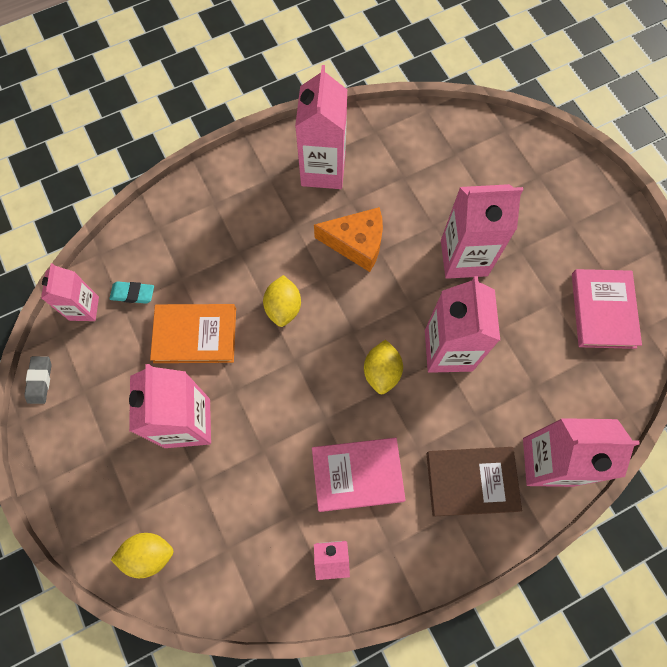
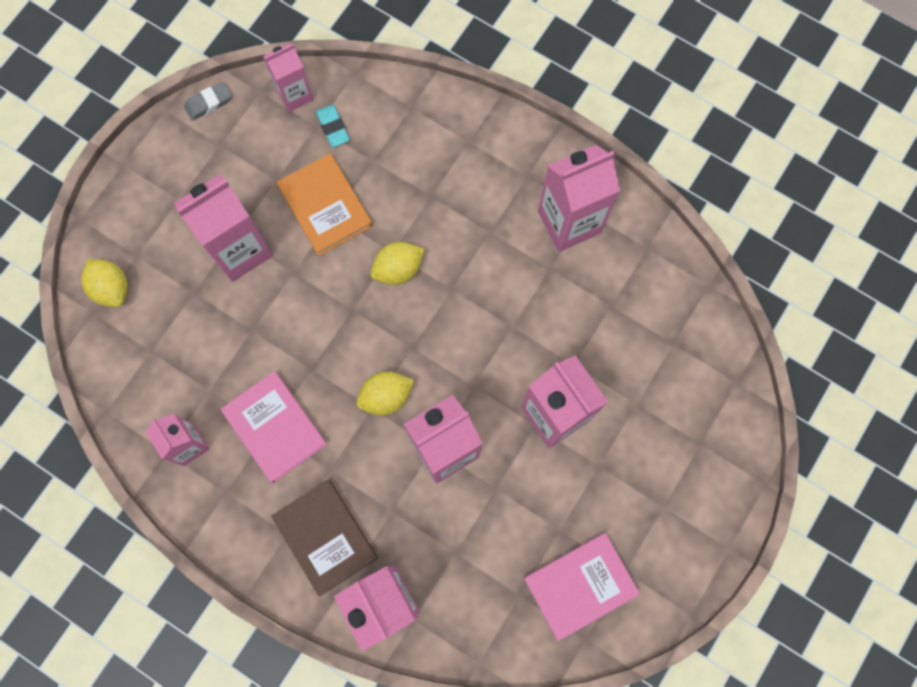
camera: 60 degrees right, 5 degrees up
orange cheese [314,207,383,272] -> none

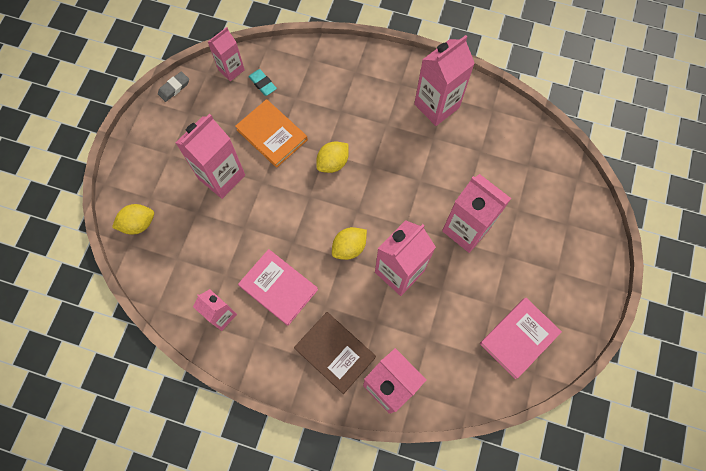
camera: 15 degrees left, 5 degrees down
yellow lemon [81,259,128,307] -> yellow lemon turned 60 degrees counterclockwise [112,204,154,235]

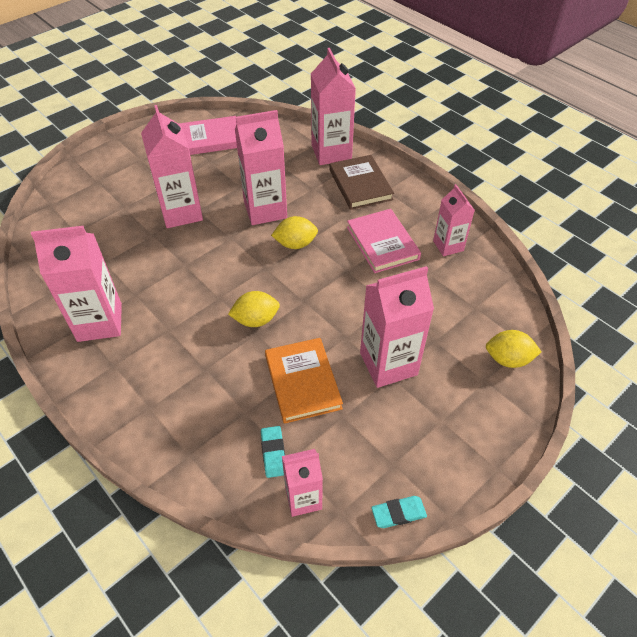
camera: 150 degrees left, 20 degrees down
grey eraser [158,71,189,102] -> turquoise eraser [371,496,427,528]

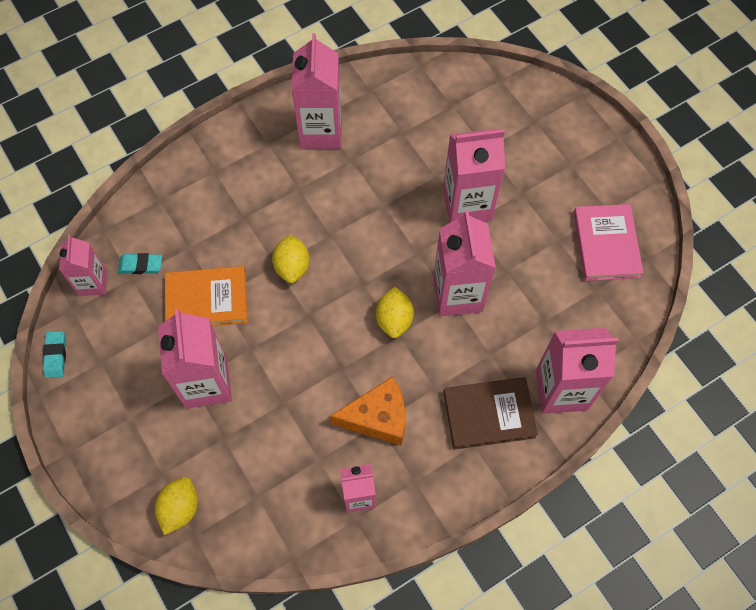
camera: 100 degrees right, 15 degrees up
pink book [347,209,421,273] -> orange cheese [330,376,405,446]

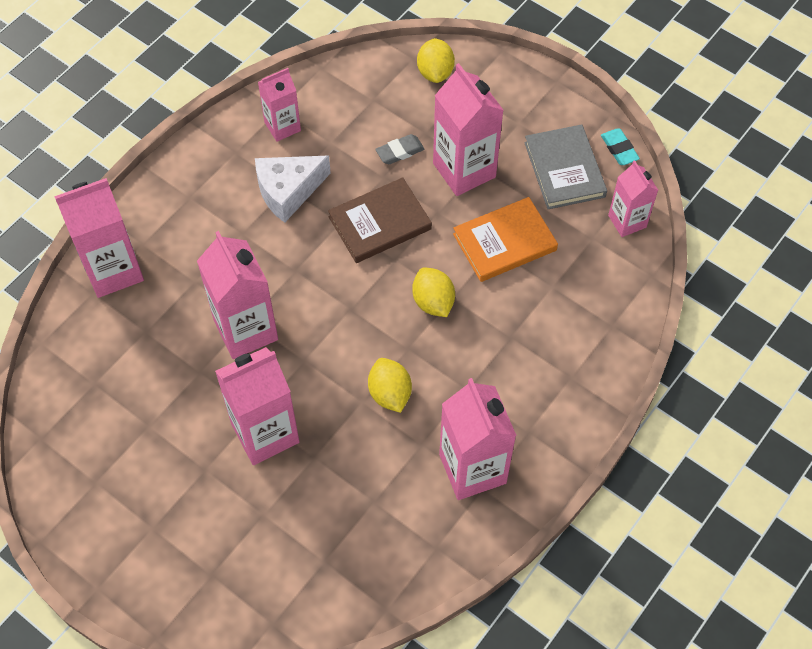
camera: 160 degrees right, 5 degrees down
turquoise eraser [118,253,162,274] -> none
orange cheese [330,376,405,446] -> white cheese [255,155,331,223]
yellow lemon [376,287,414,338] -> yellow lemon moved to [368,358,412,413]
brown book [443,377,538,450] -> brown book moved to [328,177,432,263]
pink book [573,204,643,281] -> none
none -> grey eraser [375,134,425,164]
none -> grey book [524,124,607,209]

